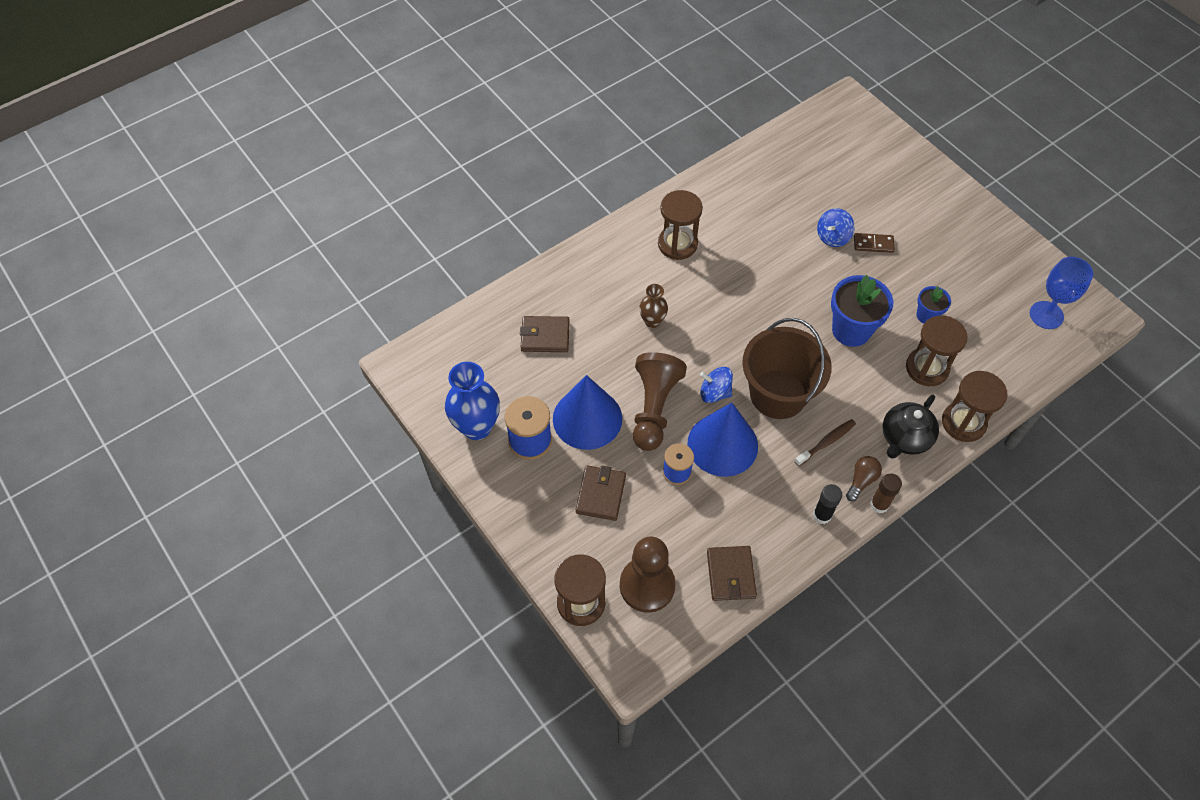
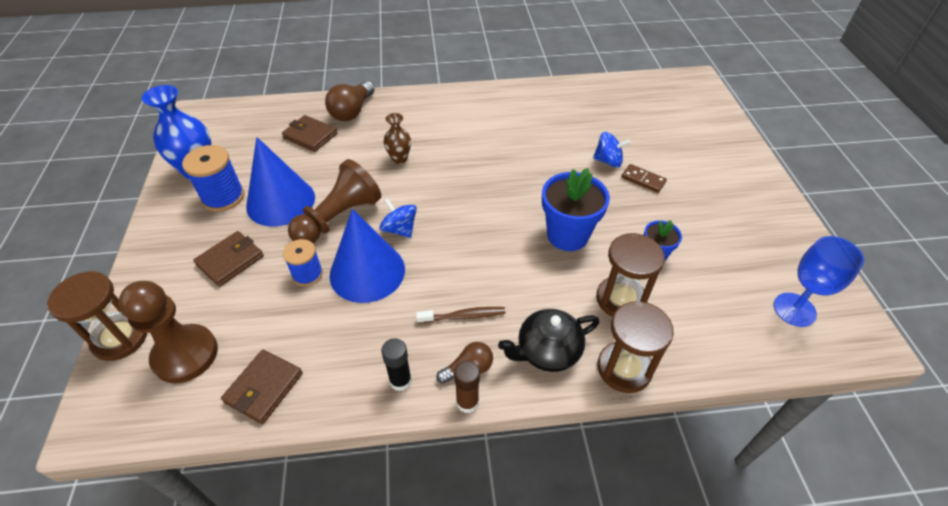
camera: 30 degrees right, 10 degrees down
brown hourglass [658,190,703,260] -> none
brown bucket [742,318,832,419] -> none
blue spinning top [817,208,855,247] -> blue spinning top turned 150 degrees counterclockwise [593,132,630,167]
none -> brown light bulb [325,81,374,121]

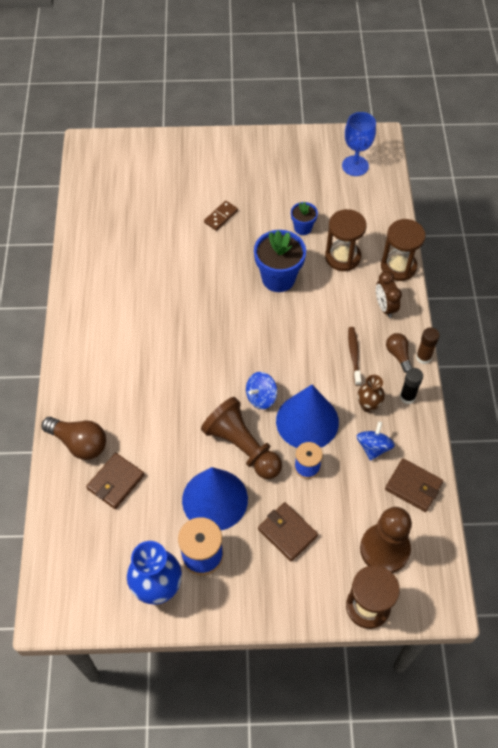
camera: 85 degrees left, 10 degrees up
brown vase [384,113,411,164] -> brown vase moved to [358,375,385,413]
black teapot [498,309,599,372] -> brown clock [376,271,402,318]
blue spinning top [593,132,630,167] -> blue spinning top moved to [357,421,395,461]

